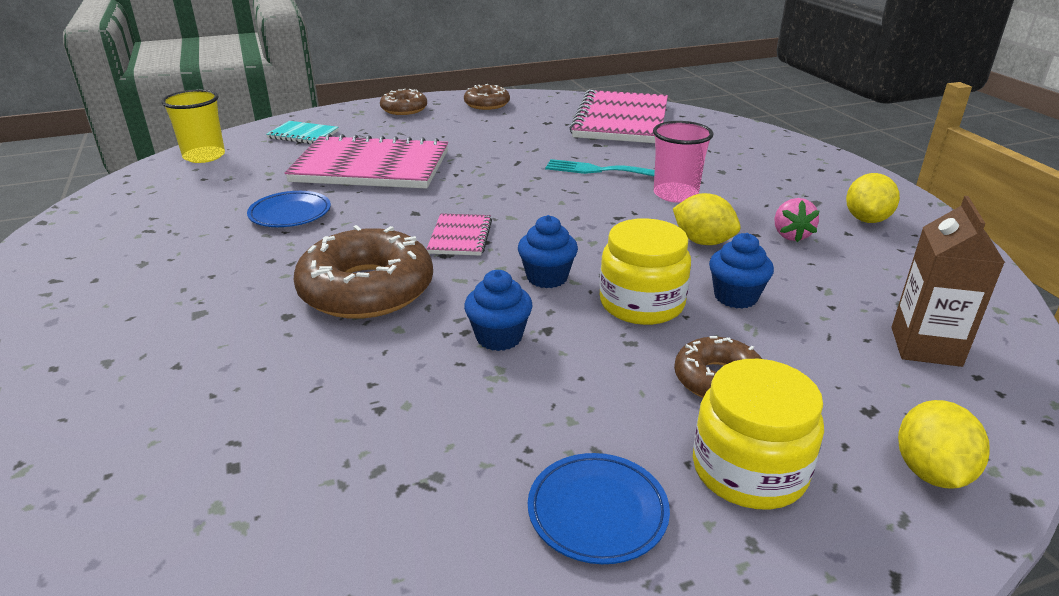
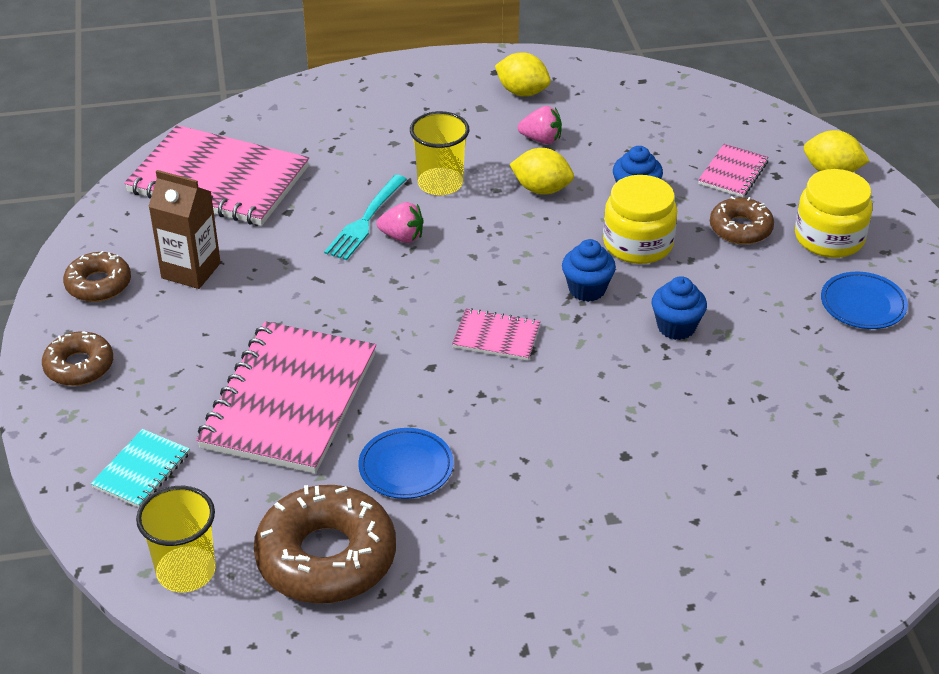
camera: 80 degrees left, 10 degrees up
brown donut [294,225,433,319] -> brown donut moved to [254,485,396,604]
pink cup [653,121,713,203] -> yellow cup [410,111,469,195]
yellow lemon [673,193,741,245] -> yellow lemon turned 60 degrees clockwise [509,148,574,195]
brown carton [892,196,1005,367] -> brown carton moved to [148,170,221,289]
none -> pink strawberry [376,202,424,243]
none -> pink notebook [698,144,769,198]

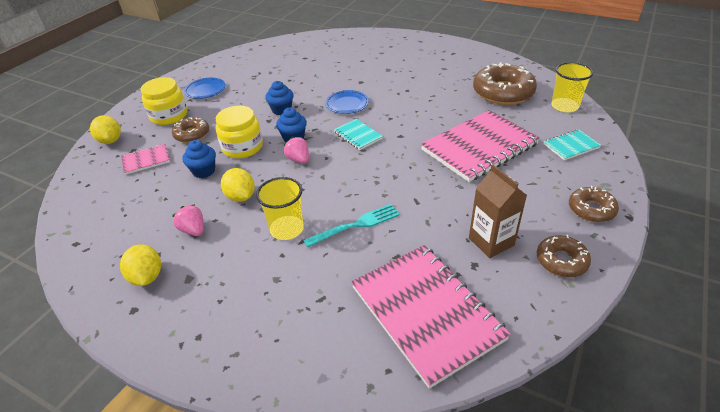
camera: 140 degrees left, 0 degrees up
blue plate [359,428,454,499] -> blue plate moved to [325,90,369,114]
pink strawberry [376,202,424,243] -> pink strawberry moved to [284,137,309,164]
pink notebook [452,308,541,361] -> turquoise notebook [334,119,383,150]

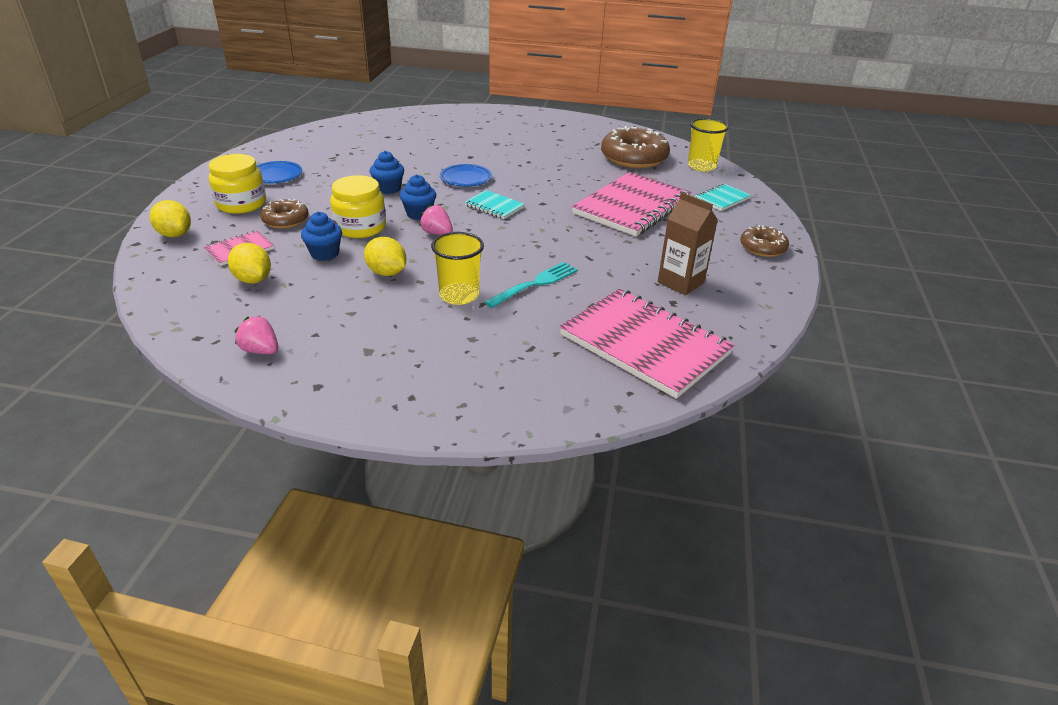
camera: 20 degrees left, 5 degrees down
yellow lemon [120,244,161,286] -> yellow lemon moved to [228,243,271,284]
pink strawberry [172,204,204,236] -> pink strawberry moved to [235,316,278,354]
brown donut [537,235,591,277] -> none

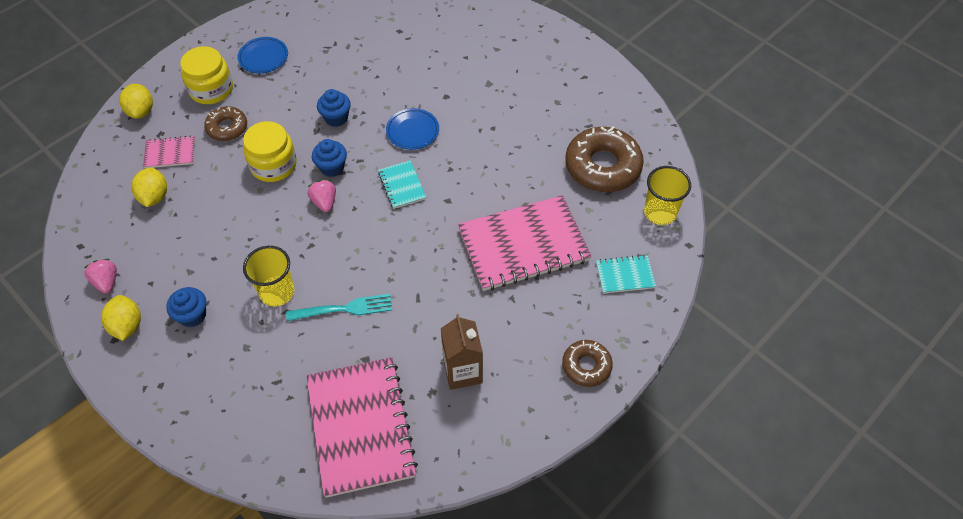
camera: 35 degrees right, 20 degrees up
blue cupcake [301,212,342,261] -> blue cupcake moved to [166,287,206,327]
yellow lemon [364,237,406,276] -> yellow lemon moved to [101,295,141,341]

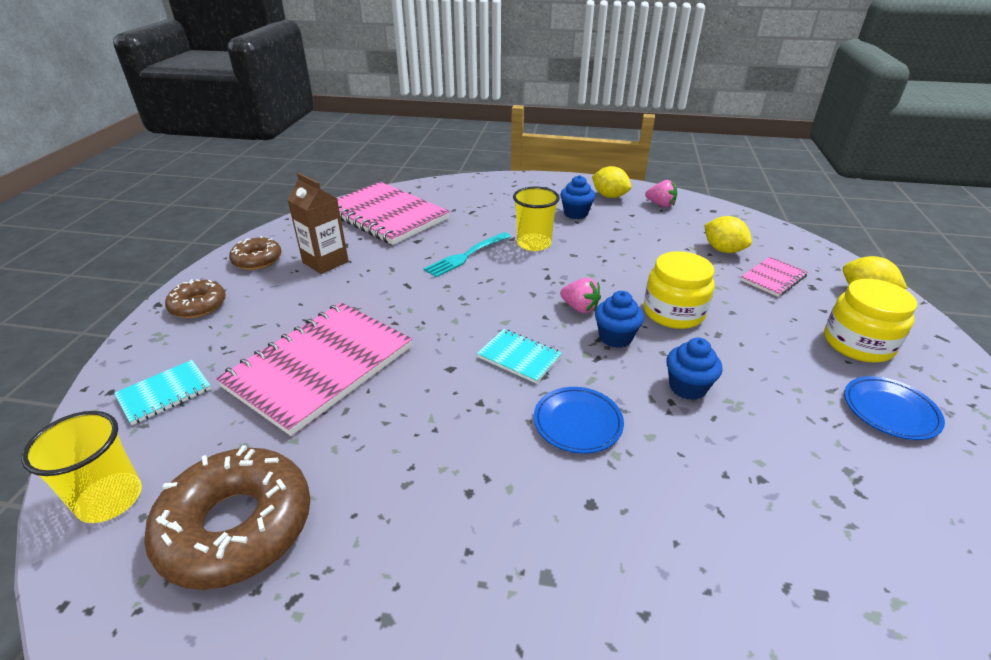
camera: 145 degrees right, 20 degrees down
brown donut [204,106,247,141] -> brown donut moved to [229,236,282,270]

